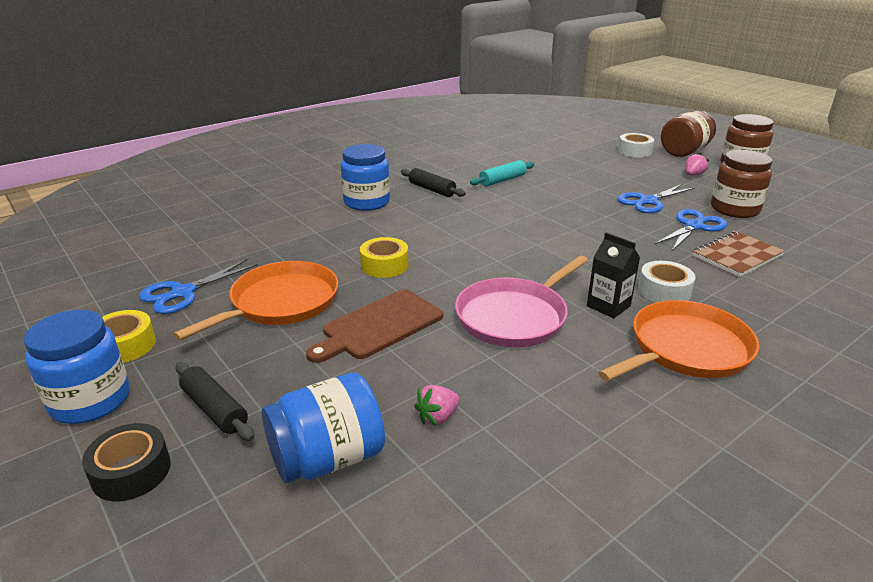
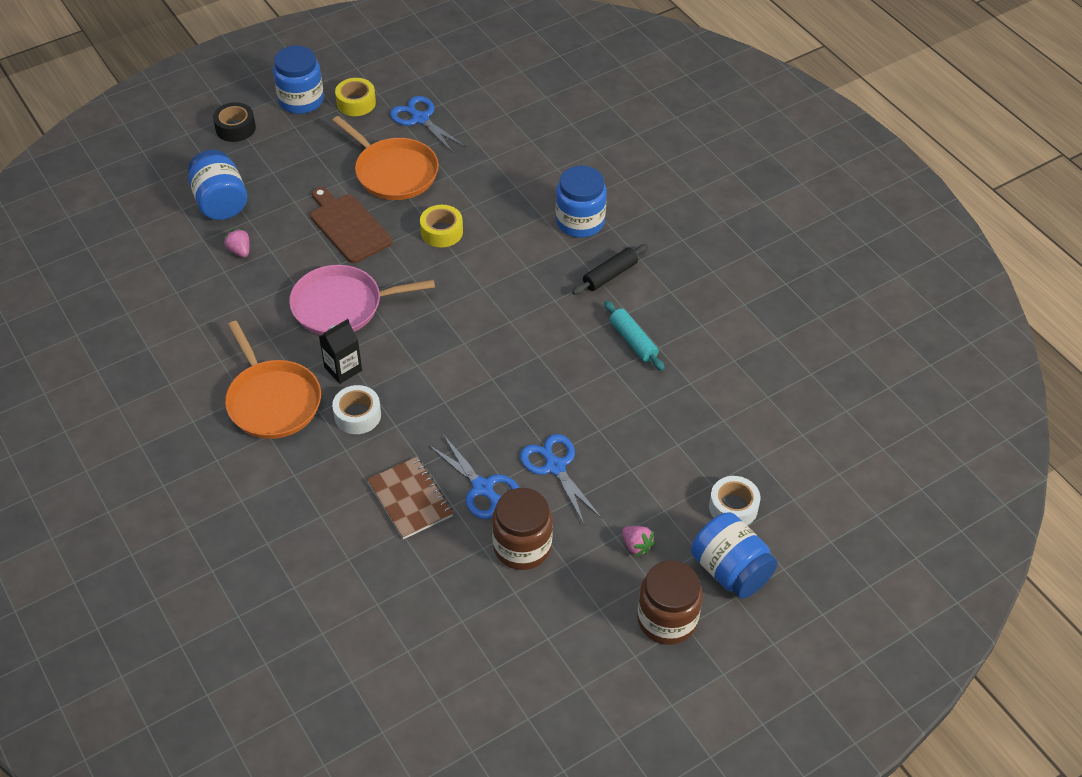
camera: 95 degrees right, 20 degrees up
black rolling pin [175,362,255,441] -> none
pink pan [455,255,588,348] -> pink pan turned 60 degrees counterclockwise [289,265,435,335]
brown jar [661,111,716,157] -> blue jar [691,512,778,599]

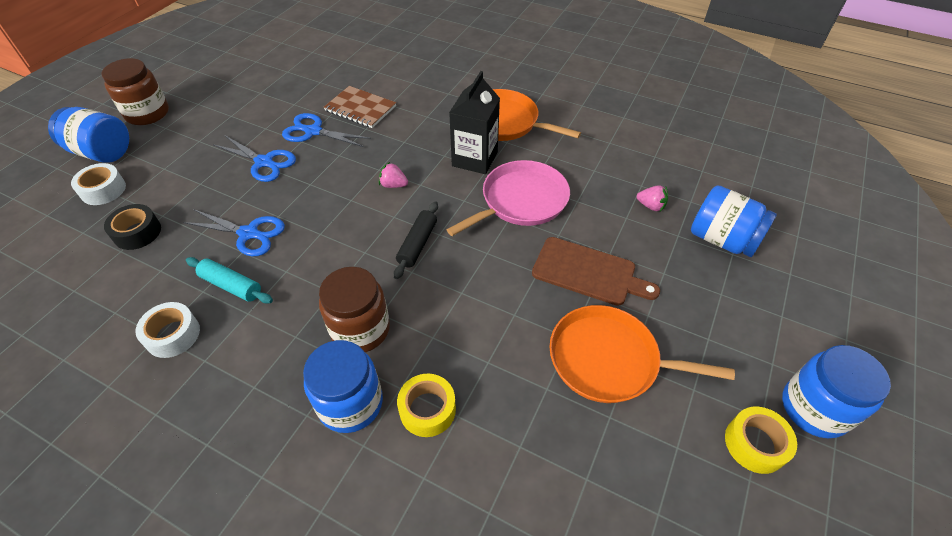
camera: 150 degrees right, 0 degrees up
black tape [213,102,256,142] -> black tape moved to [104,204,161,250]
black carton [319,319,362,384] -> black carton [449,71,500,174], size x1.52
white tape [332,385,381,434] -> white tape moved to [136,302,200,358]
blue scissors [390,96,466,154] -> blue scissors moved to [183,209,285,256]
yellow tape [420,205,463,247] -> yellow tape moved to [397,374,456,437]
brown jar [492,488,553,570] -> brown jar moved to [319,267,390,352]
black rolling pin [572,244,648,295] -> black rolling pin moved to [394,201,438,279]
pink strawberry [622,526,655,557] -> pink strawberry moved to [379,162,408,188]

